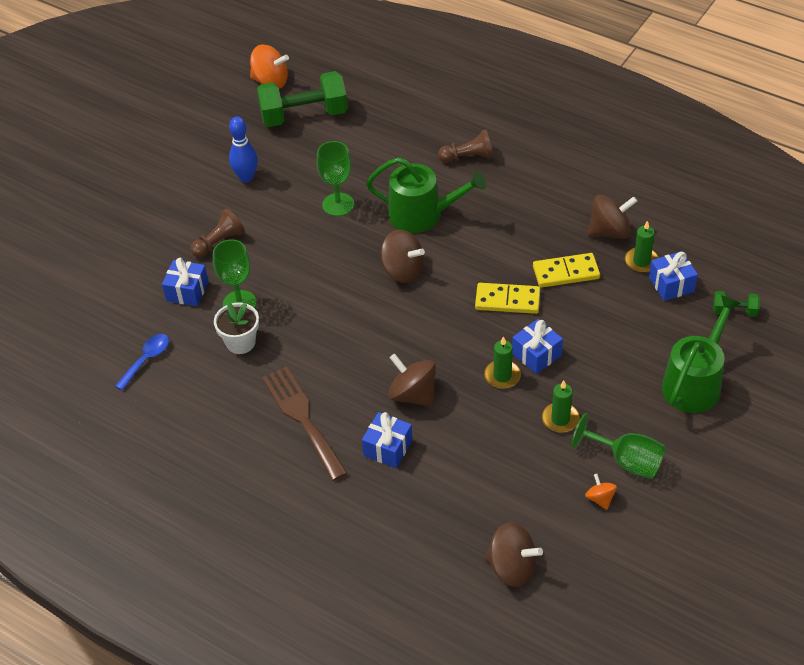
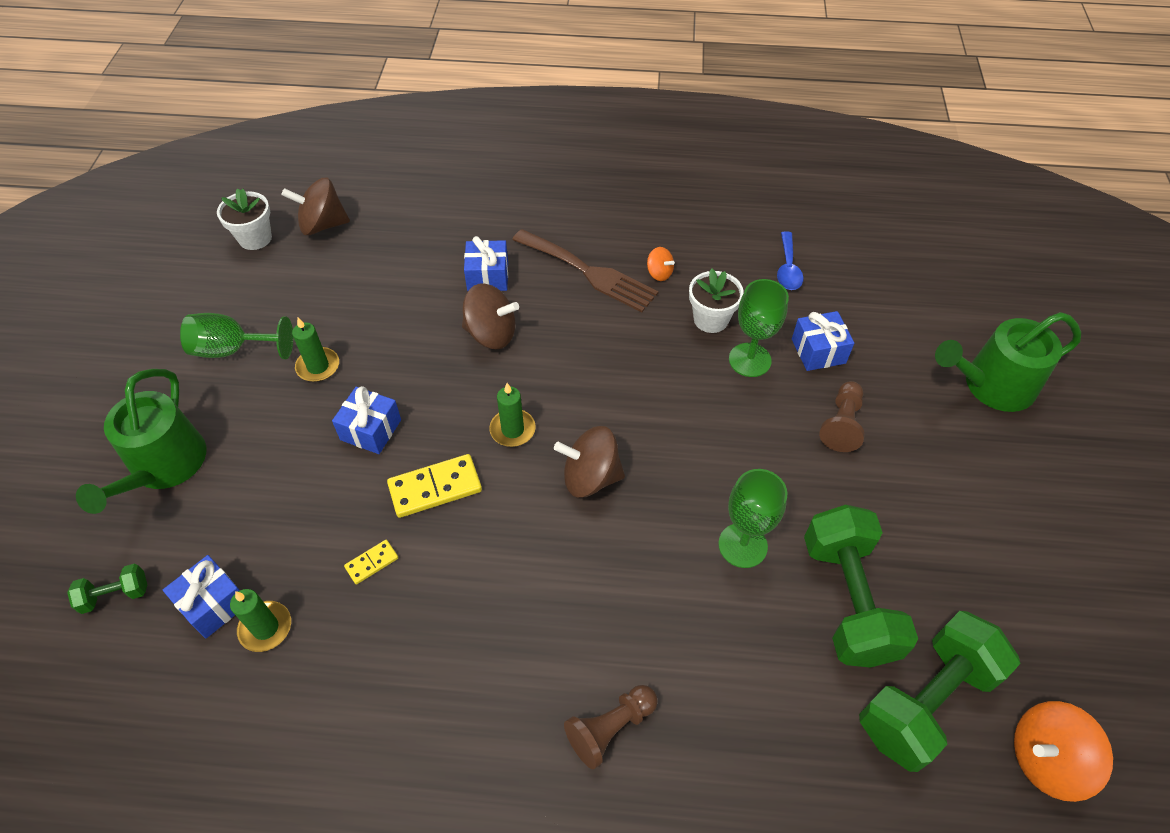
camera: 150 degrees right, 5 degrees up
blue bowling pin [229,117,258,182] -> none
green watering can [366,157,486,233] -> green watering can moved to [935,312,1081,412]
green candle [484,336,521,389] -> green candle moved to [489,383,536,447]
yellow domino [533,253,600,288] -> yellow domino [344,540,398,585], size x0.53
orange spinning top [585,474,617,510] -> orange spinning top moved to [647,247,675,281]
brown spinning top [587,195,637,239] -> none
none -> white flower pot [217,188,272,250]
none -> green dumbbell [804,505,918,668]

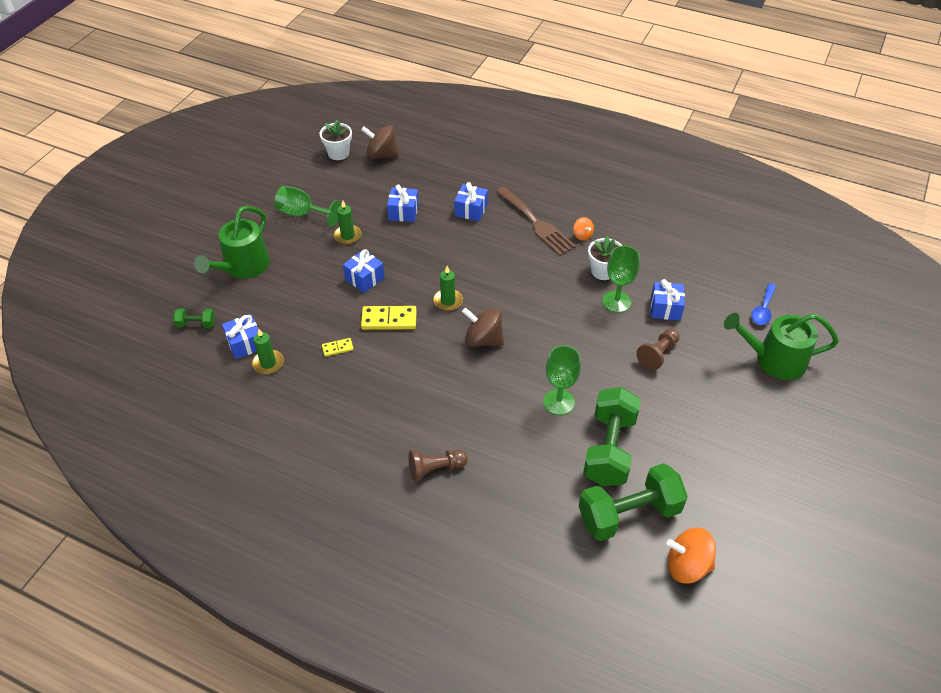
camera: 20 degrees right, 5 degrees down
brown spinning top [462,283,519,349] -> none
blue spoon [777,231,803,290] -> blue spoon moved to [751,283,776,325]
none -> blue gift [387,184,419,222]

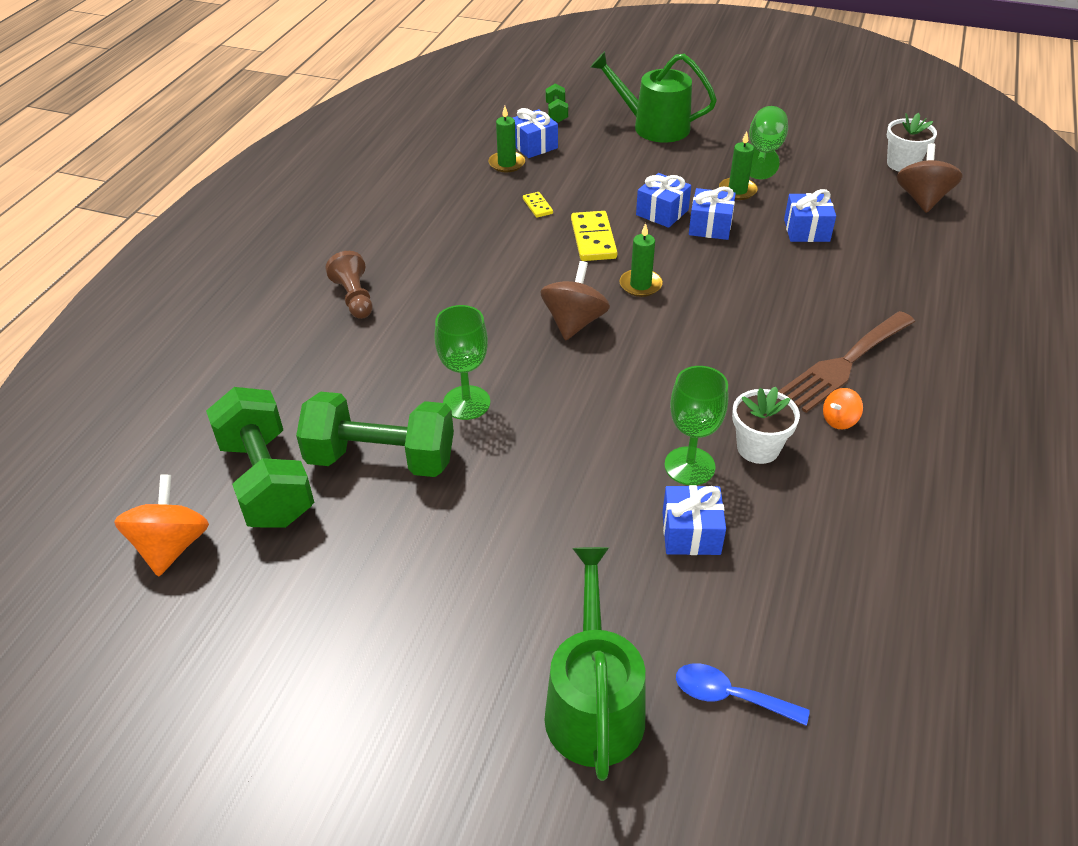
camera: 85 degrees right, 5 degrees down
blue gift [454,182,488,221] -> blue gift moved to [689,187,736,240]
brown pawn [636,329,680,370] -> none

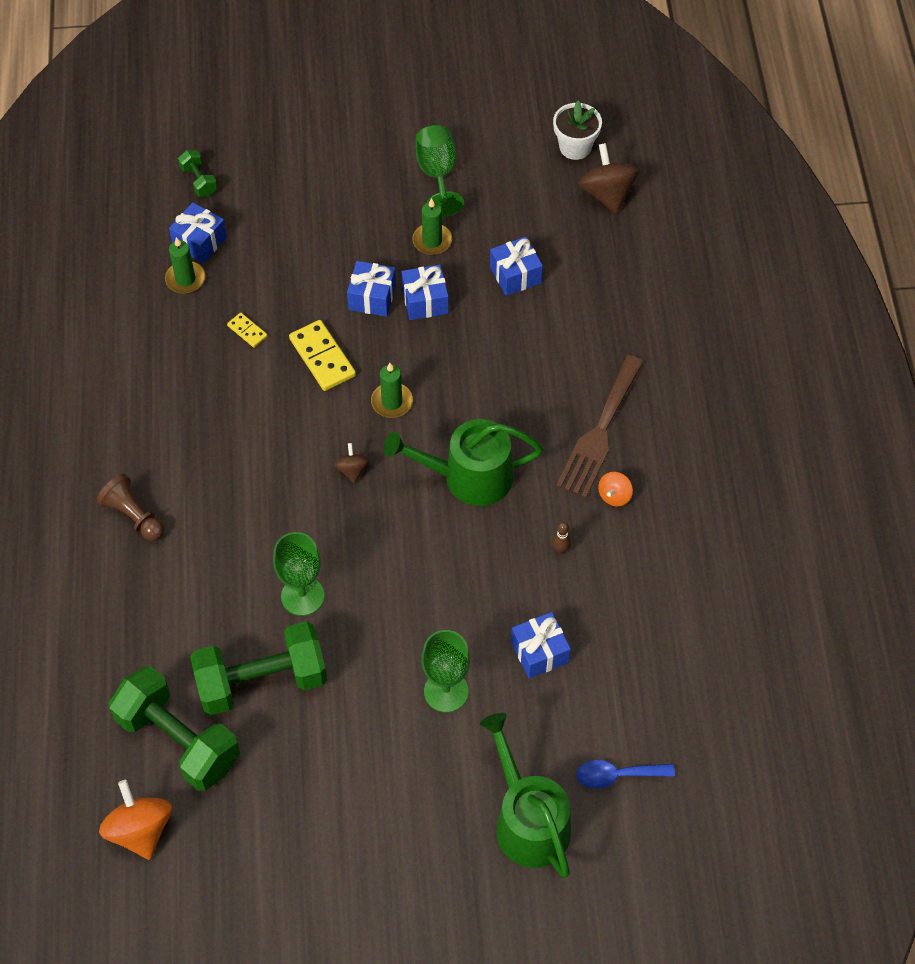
camera: 25 degrees left, 15 degrees up
brown spinning top [540,261,610,340] -> brown spinning top [334,443,370,483], size x0.53
green watering can [590,51,717,142] -> green watering can moved to [384,419,543,506]
green goblet [664,366,728,485] -> green goblet moved to [421,630,470,713]
white flower pot [732,387,800,464] -> brown bowling pin [552,522,571,554]

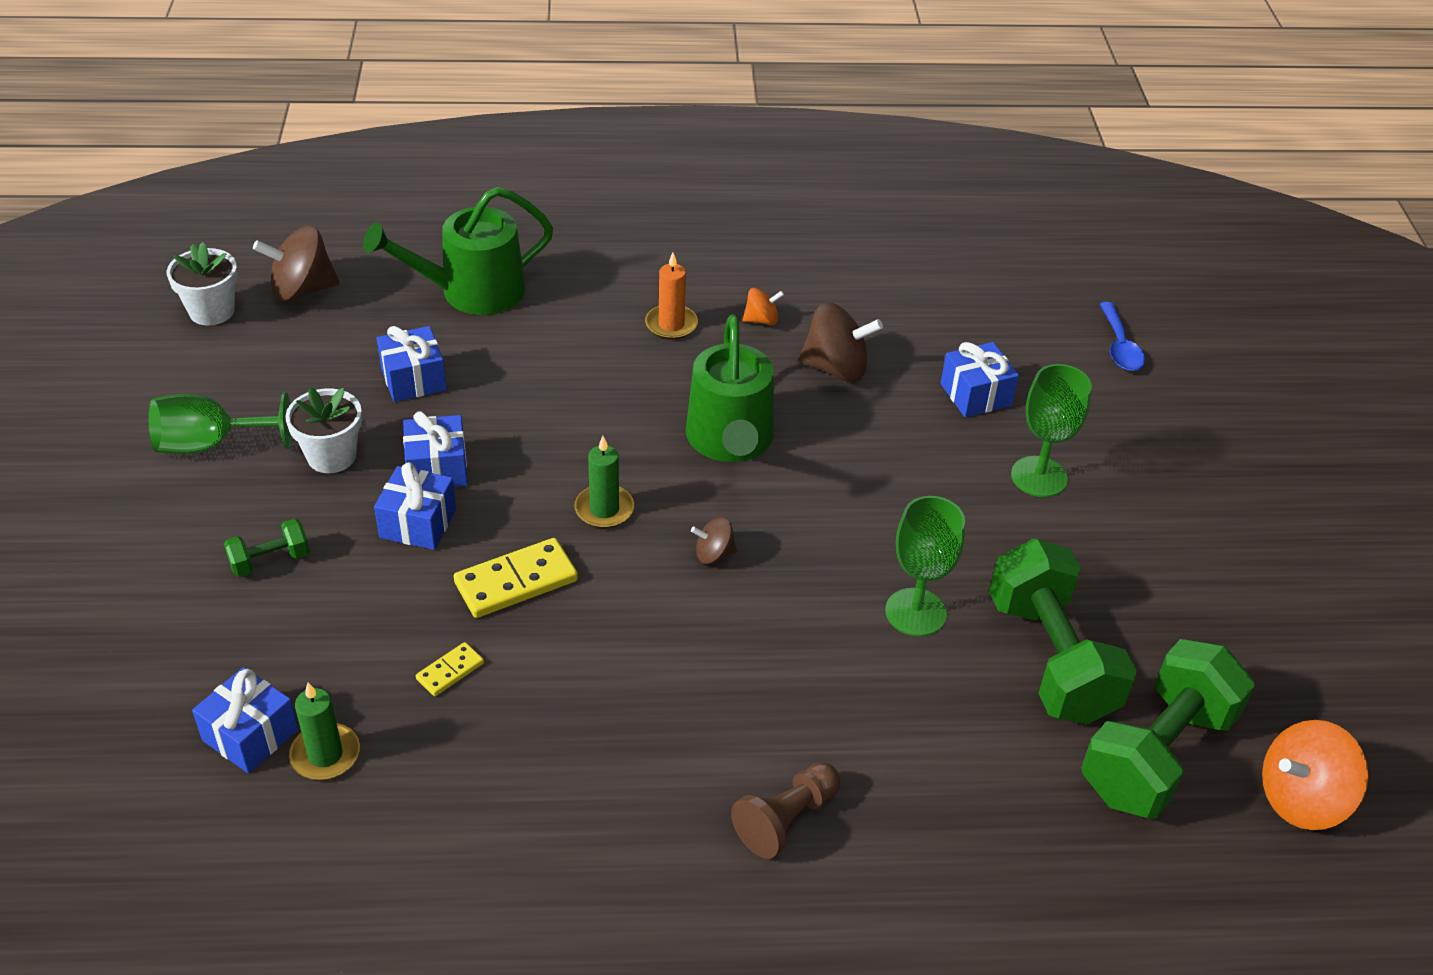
camera: 90 degrees left, 15 degrees down
green dumbbell [178,150,217,197] -> green dumbbell moved to [224,519,310,577]
green candle [412,198,452,255] -> white flower pot [285,387,362,473]
green watering can [480,713,571,878] -> green watering can moved to [363,187,553,315]
brown bowling pin [552,522,571,554] -> brown spinning top [798,302,883,382]
brown fork [556,355,644,498] -> orange candle [645,253,698,340]
orange spinning top [598,472,633,507] -> orange spinning top turned 45 degrees counterclockwise [743,288,784,325]

